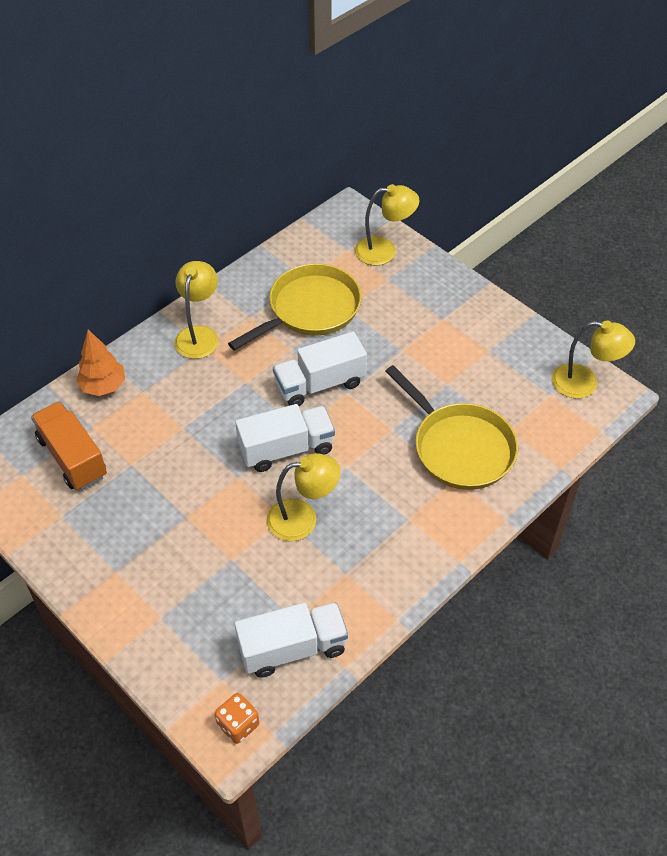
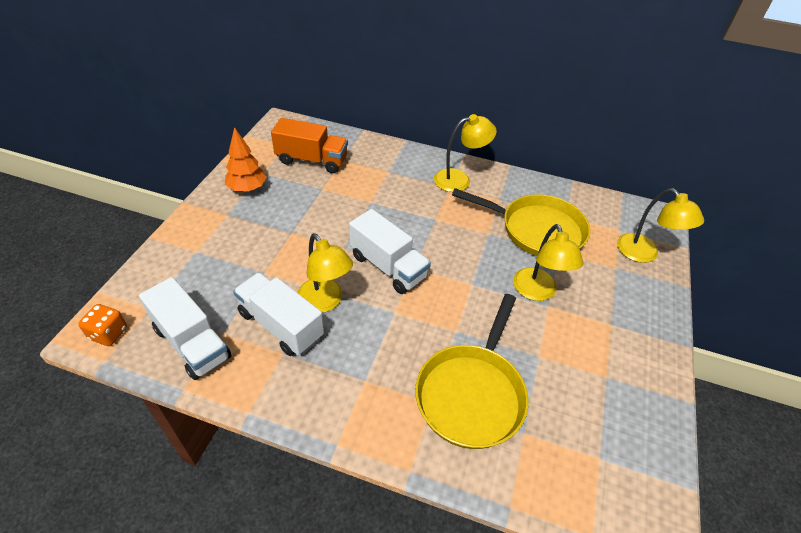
camera: 60 degrees right, 5 degrees down
orange truck [31,401,107,490] -> orange truck turned 75 degrees clockwise [271,118,348,173]
orange tree [76,329,125,396] -> orange tree moved to [225,127,266,192]
white truck [273,332,367,406] -> white truck moved to [233,272,324,356]
yellow lamp [552,321,635,399] -> yellow lamp moved to [513,224,584,301]

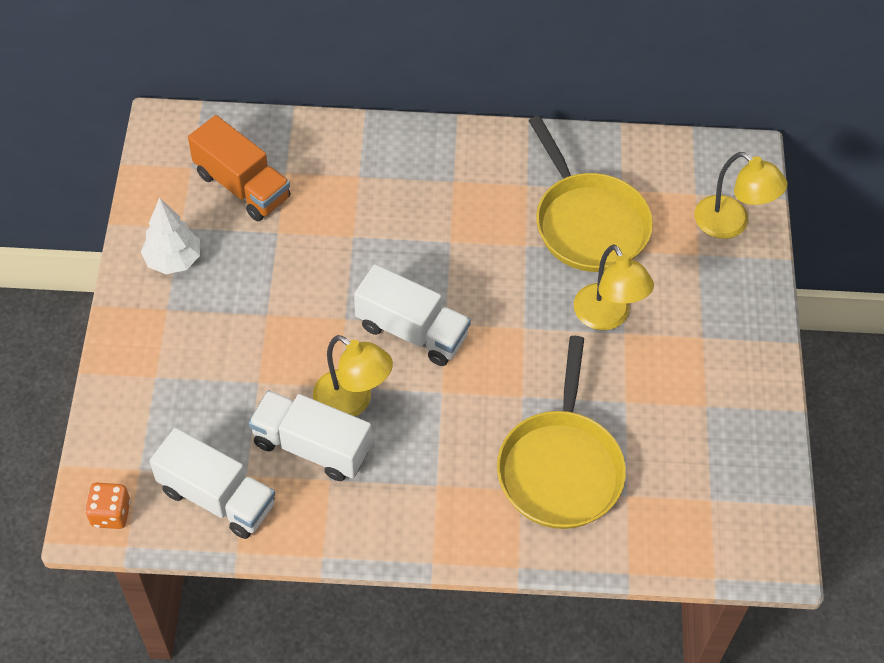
camera: 15 degrees left, 10 degrees up
orange tree [225,127,266,192] -> white tree [141,197,200,274]
orange truck [271,118,348,173] -> orange truck turned 45 degrees clockwise [188,115,290,221]
yellow lamp [434,114,497,192] -> none
yellow pan [452,188,590,256] -> yellow pan turned 60 degrees clockwise [529,116,653,272]

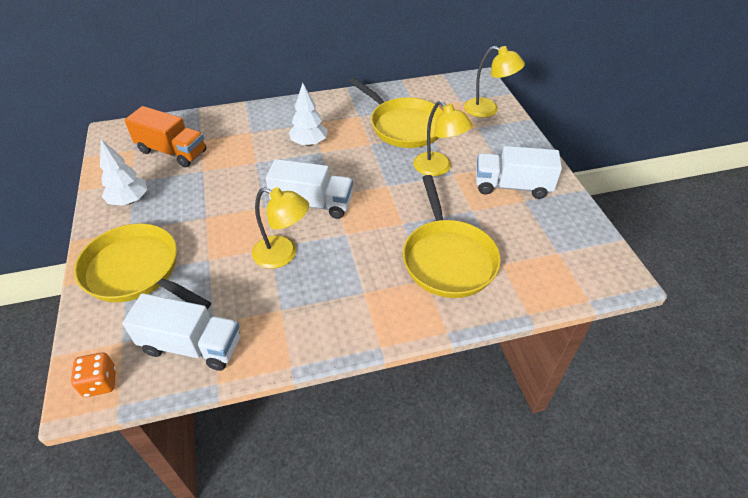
camera: 15 degrees left, 10 degrees down
white truck [249,390,372,481] -> white truck moved to [476,146,562,199]
none -> yellow pan [74,223,211,309]
none -> white tree [289,83,328,146]

